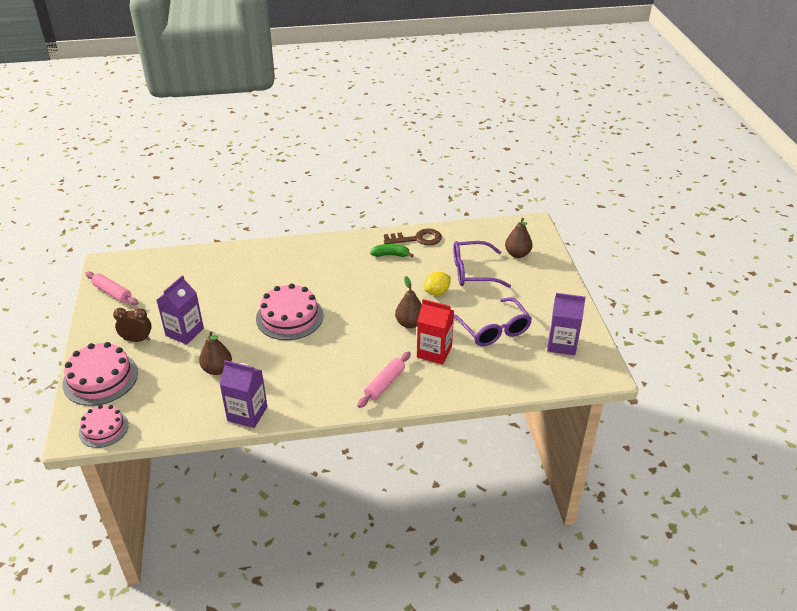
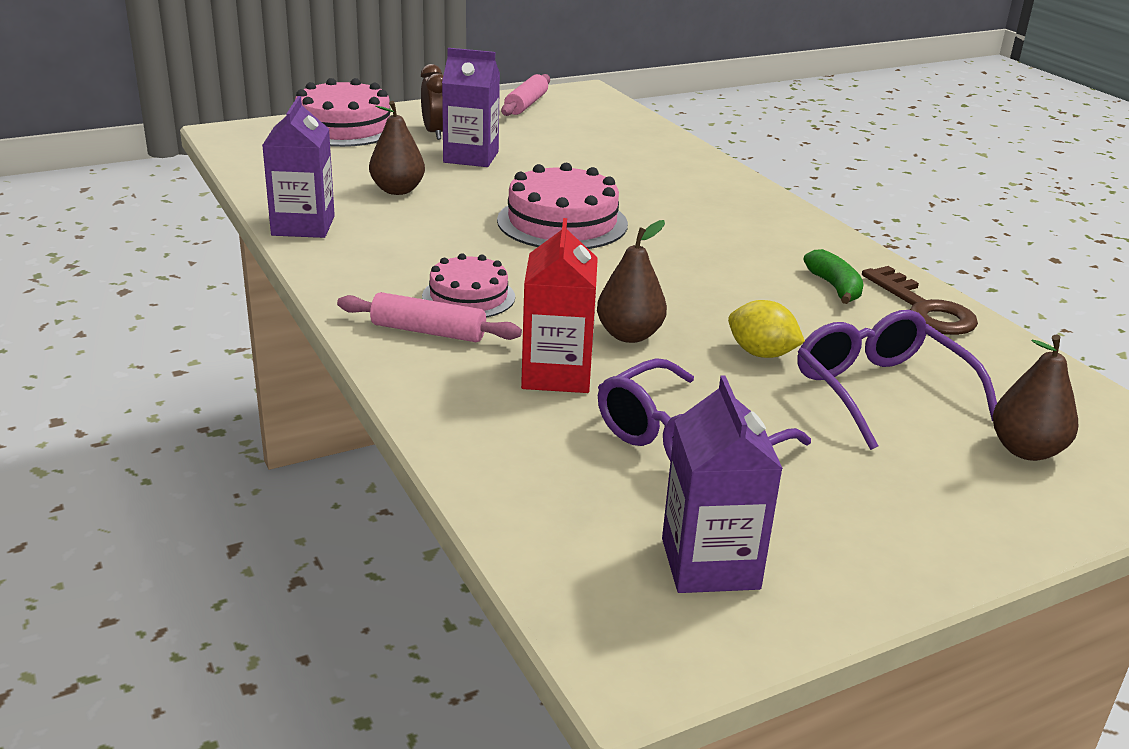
camera: 70 degrees right, 10 degrees down
pink cake [79,405,129,448] -> pink cake moved to [422,253,515,318]

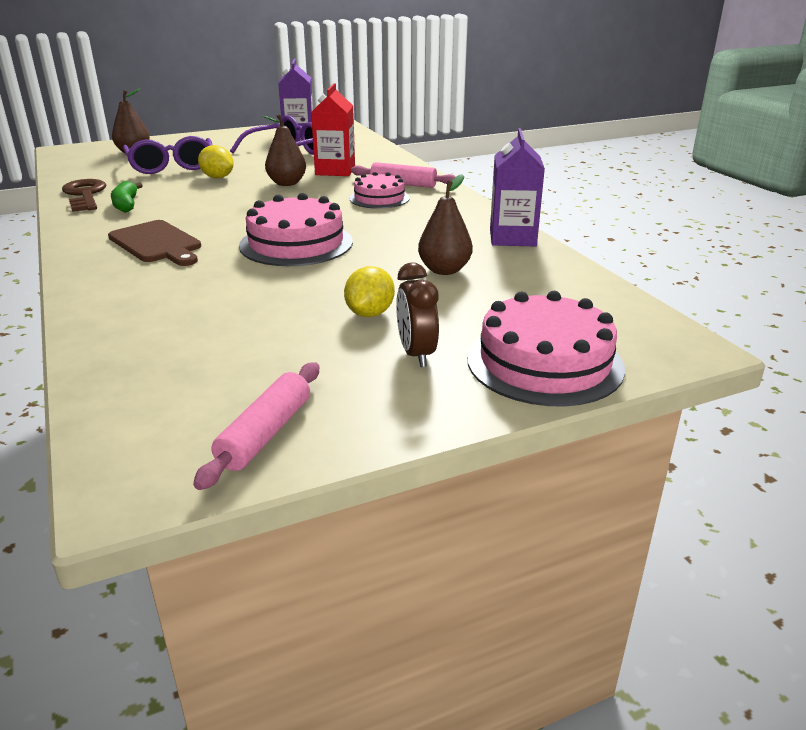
camera: 175 degrees left, 0 degrees up
purple carton [442,48,500,167] -> yellow lemon [344,266,395,317]
none -> brown cutting board [108,220,201,266]

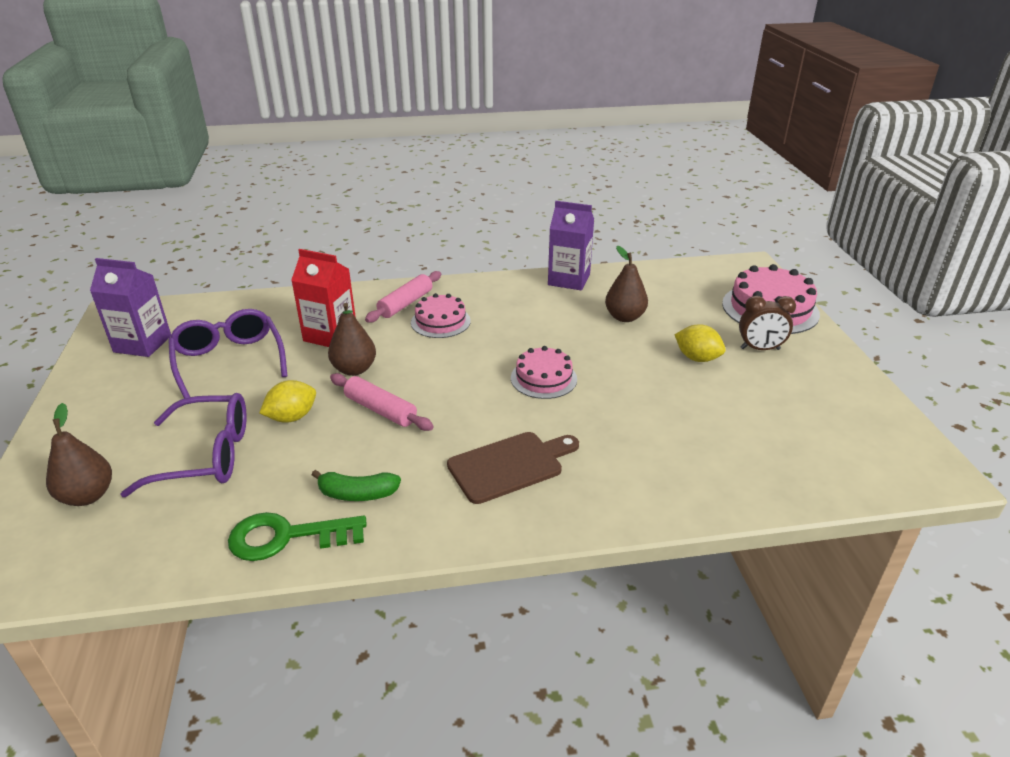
camera: 75 degrees left, 5 degrees up
brown key [62,179,106,212] -> green key [228,512,367,561]
pink rolling pin [193,362,319,490] -> pink rolling pin moved to [330,373,434,431]
pink cake [239,193,353,266] -> pink cake [511,346,577,399], size x0.62

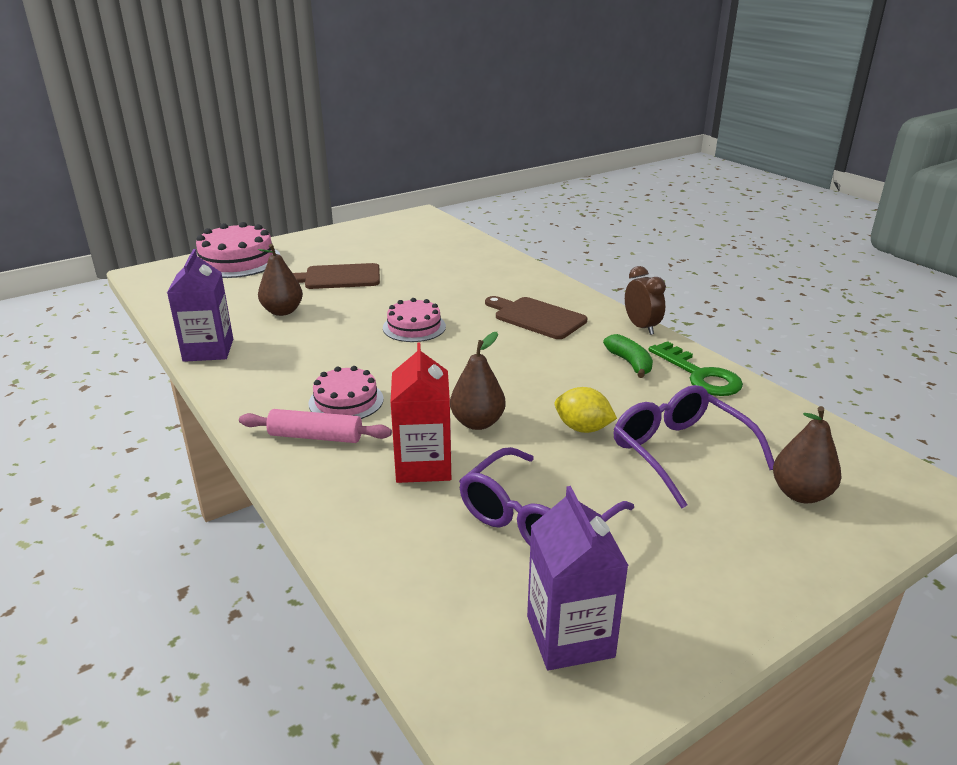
camera: 115 degrees left, 5 degrees down
pink rolling pin [330,373,434,431] -> none
yellow lemon [675,324,726,362] -> brown cutting board [293,263,380,289]
brown clock [739,296,796,350] -> brown clock moved to [625,266,666,335]

